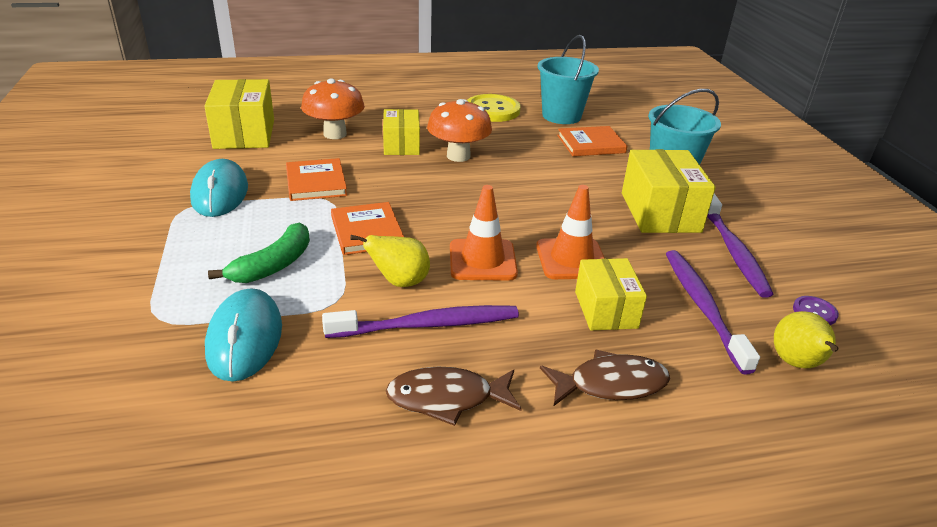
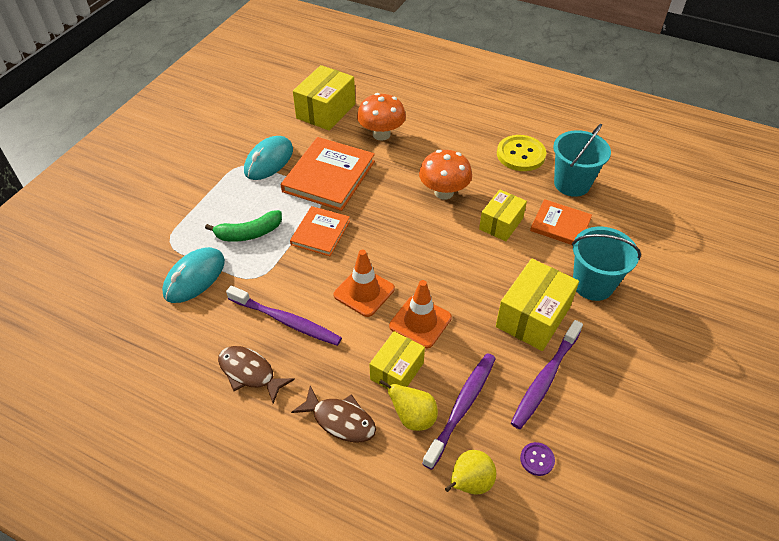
camera: 40 degrees right, 15 degrees up
orange book [286,158,347,201] -> orange book [281,137,375,211], size x1.65
yellow pear [350,235,430,287] -> yellow pear moved to [379,380,438,431]
yellow box [383,109,420,155] -> yellow box moved to [479,189,527,241]

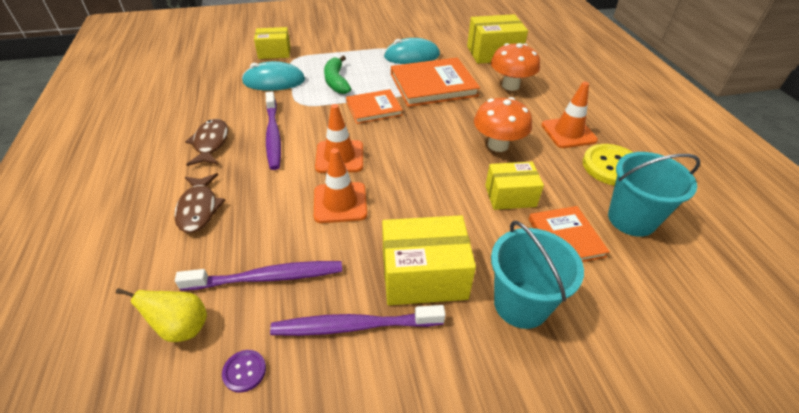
camera: 50 degrees right, 5 degrees down
green banana [205,210,282,242] -> green banana turned 45 degrees clockwise [324,56,351,94]
yellow box [369,331,425,389] -> yellow box moved to [254,27,290,59]
yellow pear [379,380,438,431] -> none
none -> orange traffic cone [541,82,598,148]

